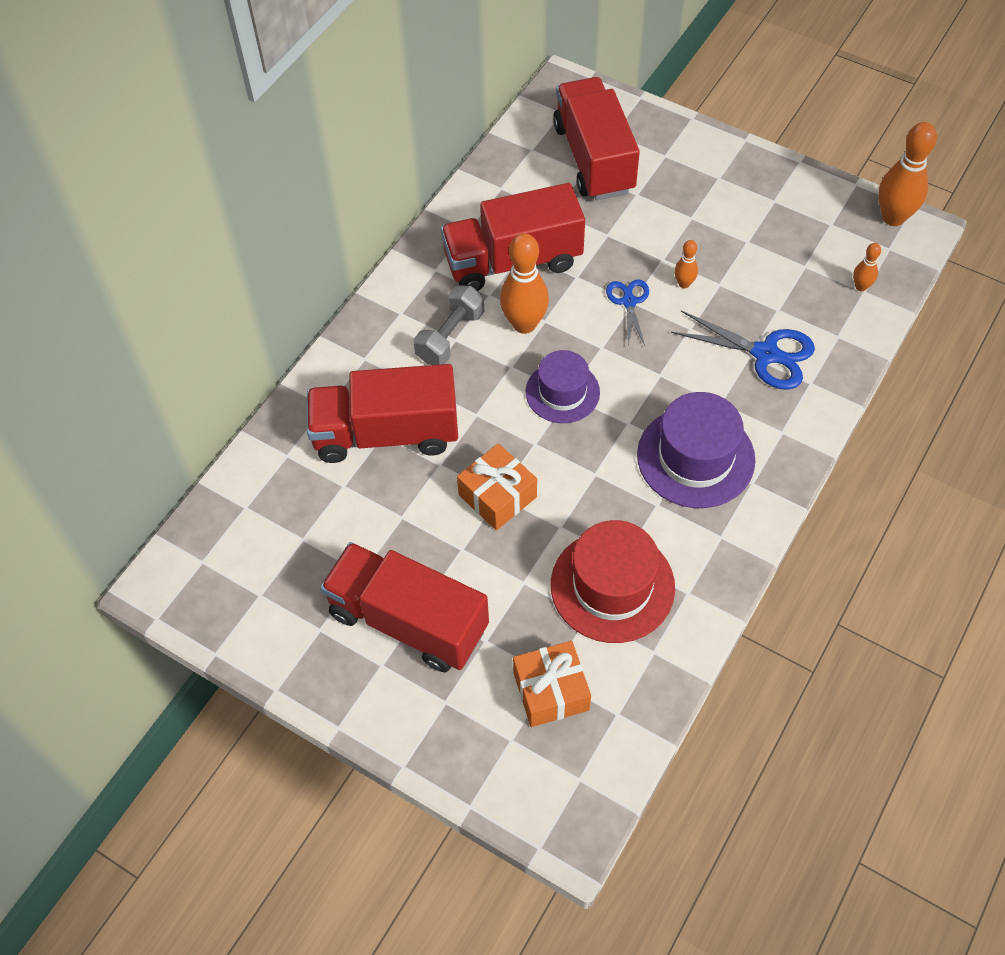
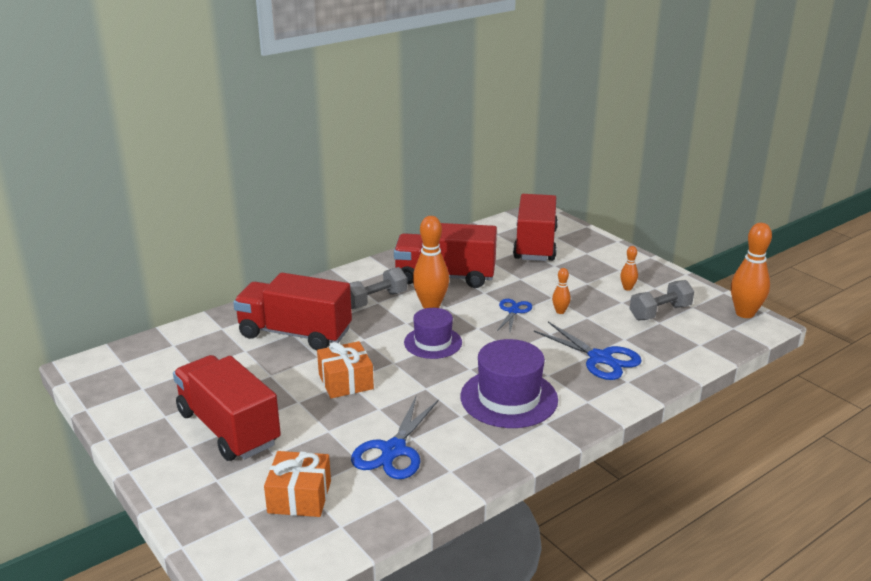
camera: 20 degrees right, 30 degrees down
red hat [551,520,675,643] -> blue scissors [351,397,439,479]
orange bowling pin [853,243,881,292] -> orange bowling pin moved to [620,246,638,291]
none -> grey dumbbell [630,280,694,320]

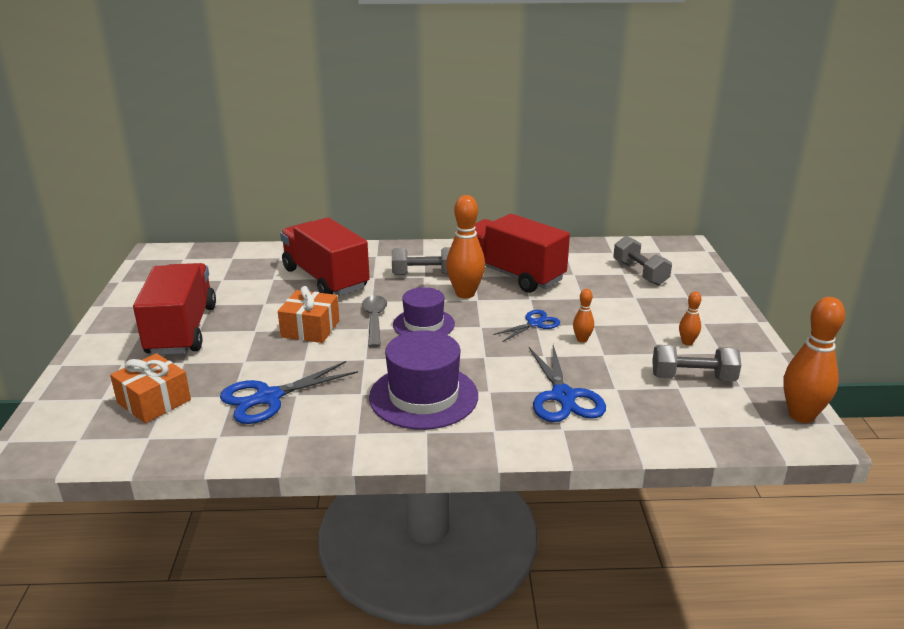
camera: 35 degrees right, 0 degrees up
red truck [513,194,558,261] -> grey dumbbell [613,236,672,286]
none -> grey spoon [362,295,387,347]

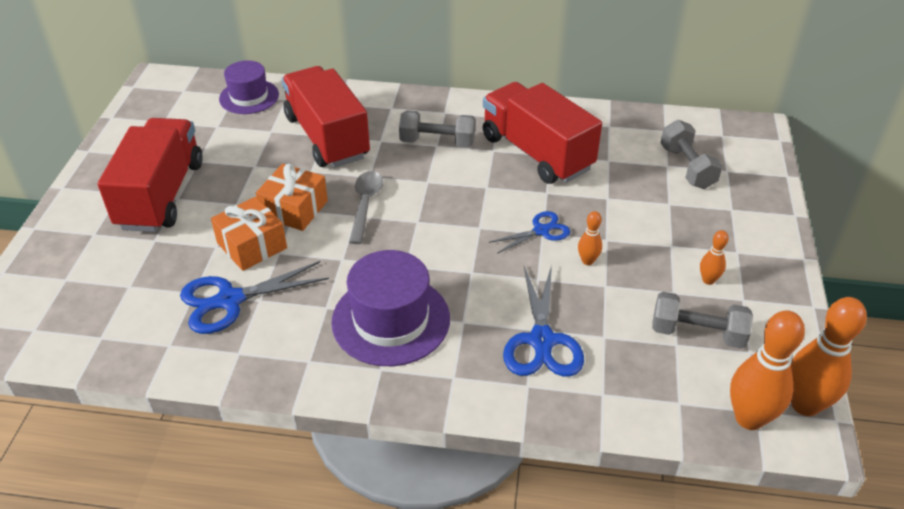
camera: 10 degrees right, 15 degrees up
orange gift [110,353,191,423] -> orange gift moved to [211,197,287,271]
purple hat [393,287,455,335] -> purple hat moved to [219,60,279,114]
orange bowling pin [446,195,485,298] -> orange bowling pin moved to [730,311,805,430]

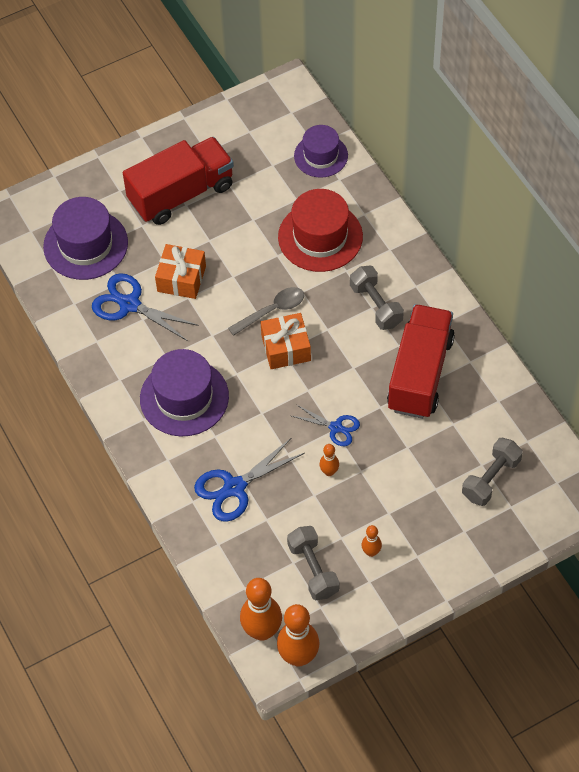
camera: 55 degrees right, 15 degrees up
orange gift [256,164,328,231] -> orange gift moved to [261,313,311,369]
red truck [282,66,370,168] -> red hat [278,189,363,272]
none -> purple hat [43,197,128,280]

